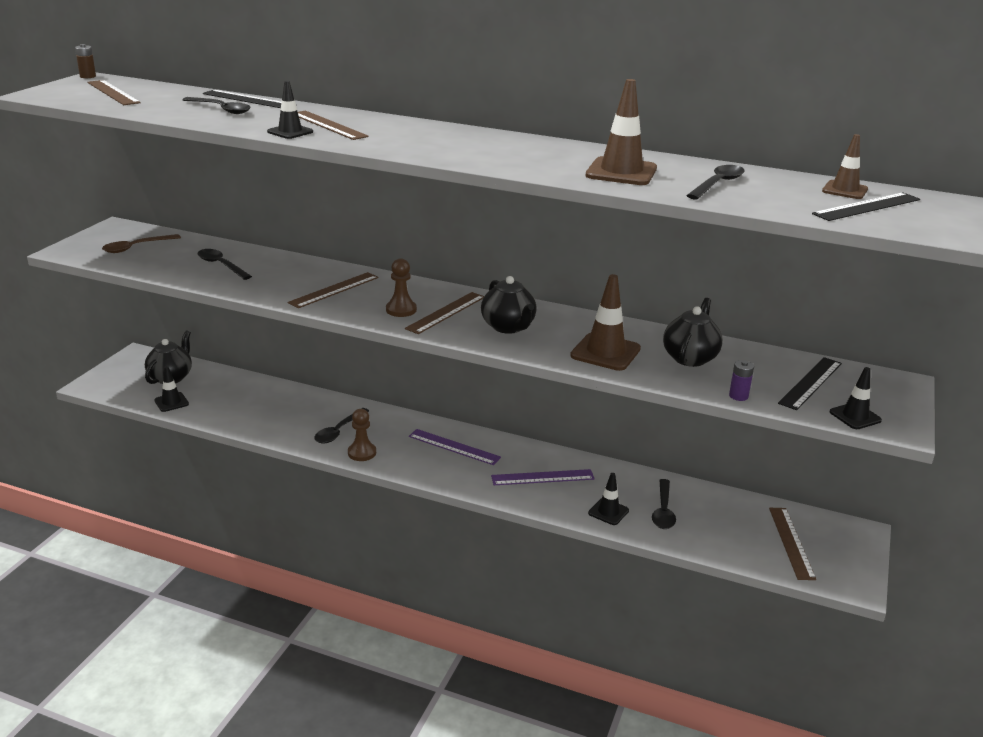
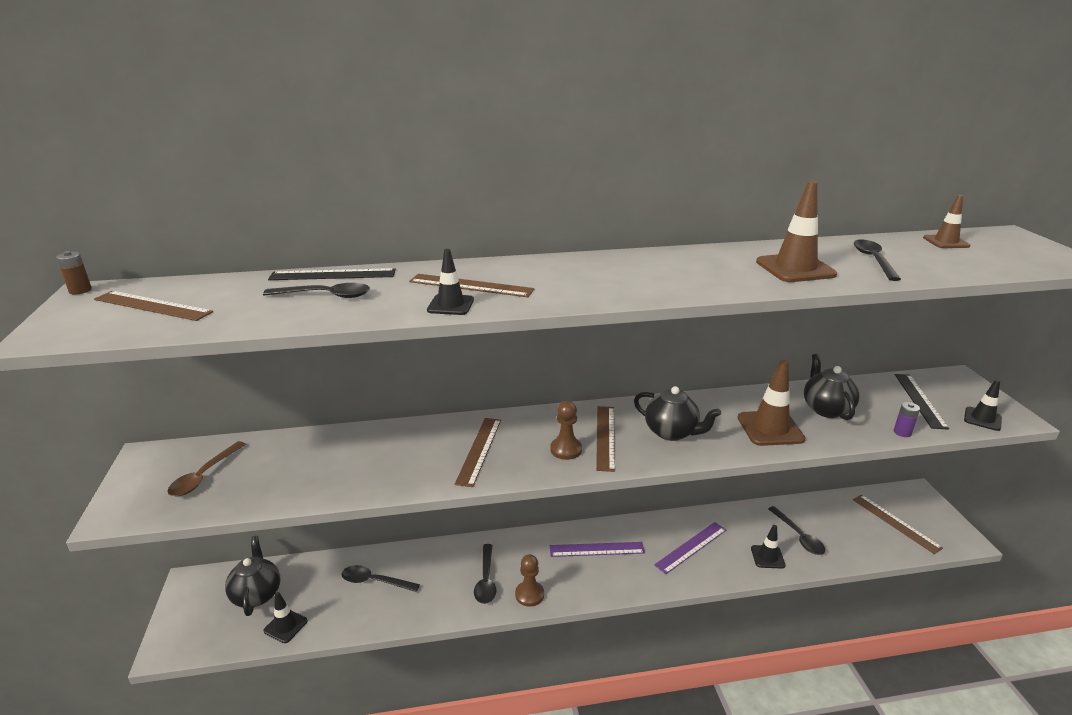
camera: 30 degrees left, 0 degrees up
black spoon [198,249,252,280] -> black spoon moved to [342,565,420,592]
black ruler [812,192,920,221] -> none

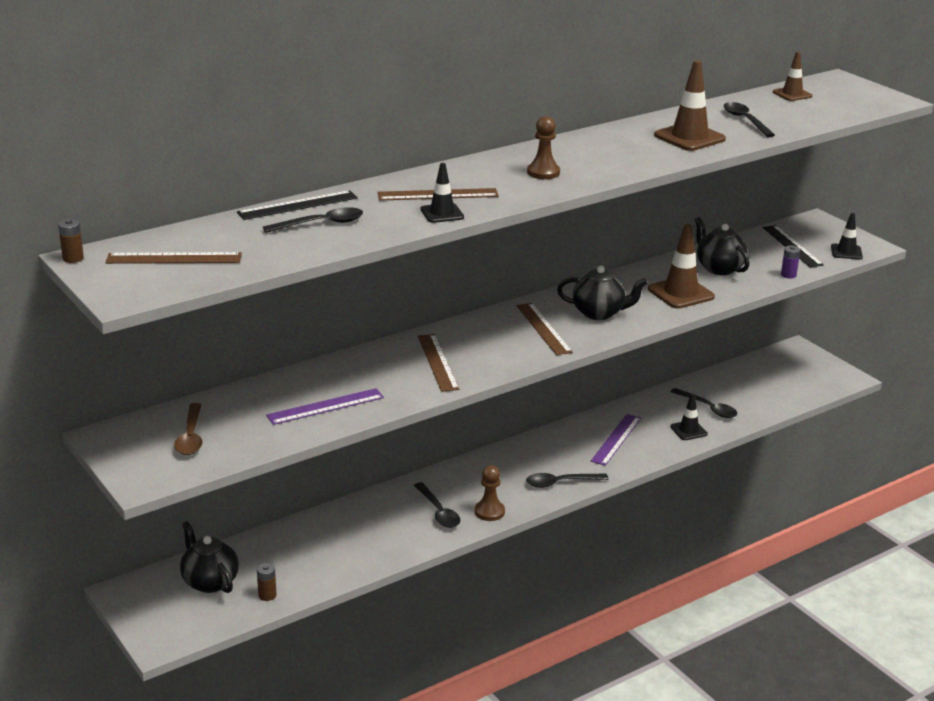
camera: 25 degrees left, 0 degrees up
black traffic cone [263,592,308,643] -> brown battery [257,563,277,601]
black spoon [342,565,420,592] -> black spoon moved to [526,473,609,488]
brown pawn [550,401,582,460] -> brown pawn moved to [527,116,560,179]
purple ruler [550,542,645,557] -> purple ruler moved to [266,388,384,425]
brown ruler [853,494,943,554] -> none

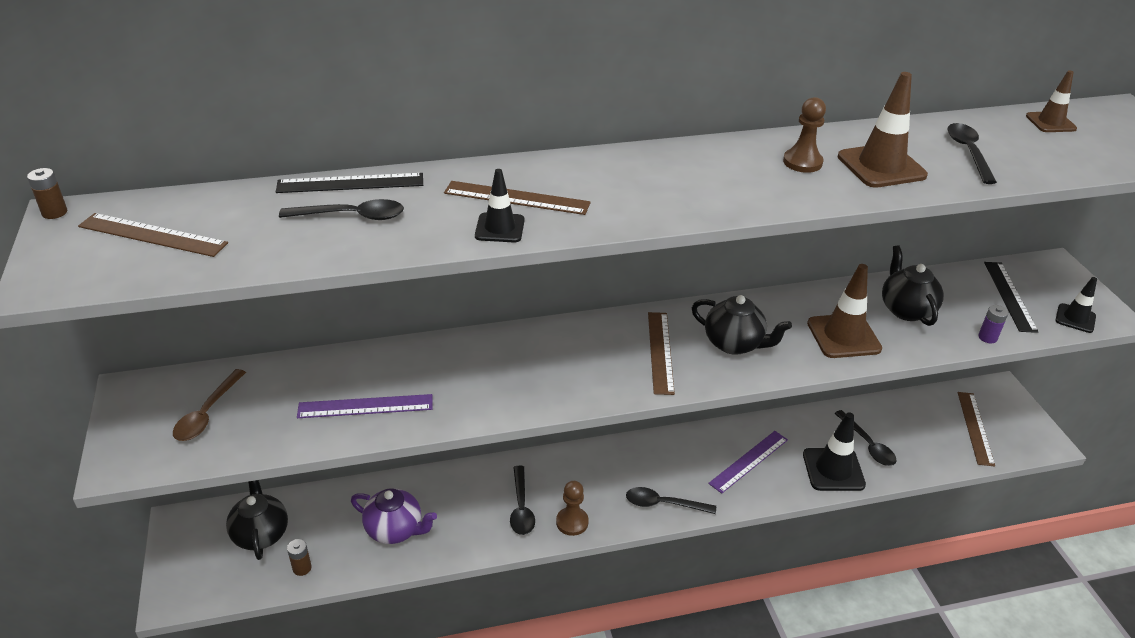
camera: 20 degrees right, 10 degrees up
brown ruler [418,334,459,392] -> brown ruler moved to [958,392,995,466]
brown pawn [527,116,560,179] -> brown pawn moved to [783,97,826,173]
black traffic cone [670,393,708,440] -> black traffic cone [803,412,866,491], size x1.67
none -> purple teapot [351,488,437,544]

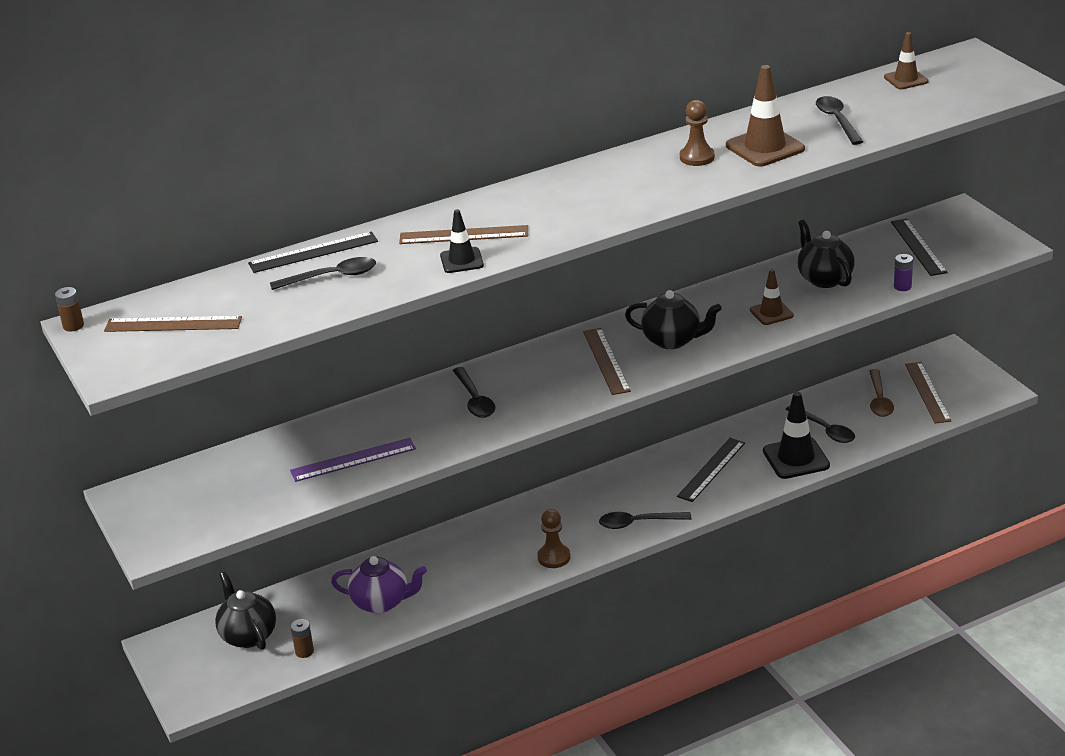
camera: 10 degrees left, 5 degrees down
brown spoon [173,369,246,441] -> brown spoon moved to [869,369,894,417]
black spoon [510,466,535,535] -> black spoon moved to [453,367,495,418]
purple ruler [708,431,788,494] -> black ruler [677,438,745,502]
brown traffic cone [807,264,882,358] -> brown traffic cone [750,269,794,325], size x0.60
black traffic cone [1055,277,1097,333] -> none

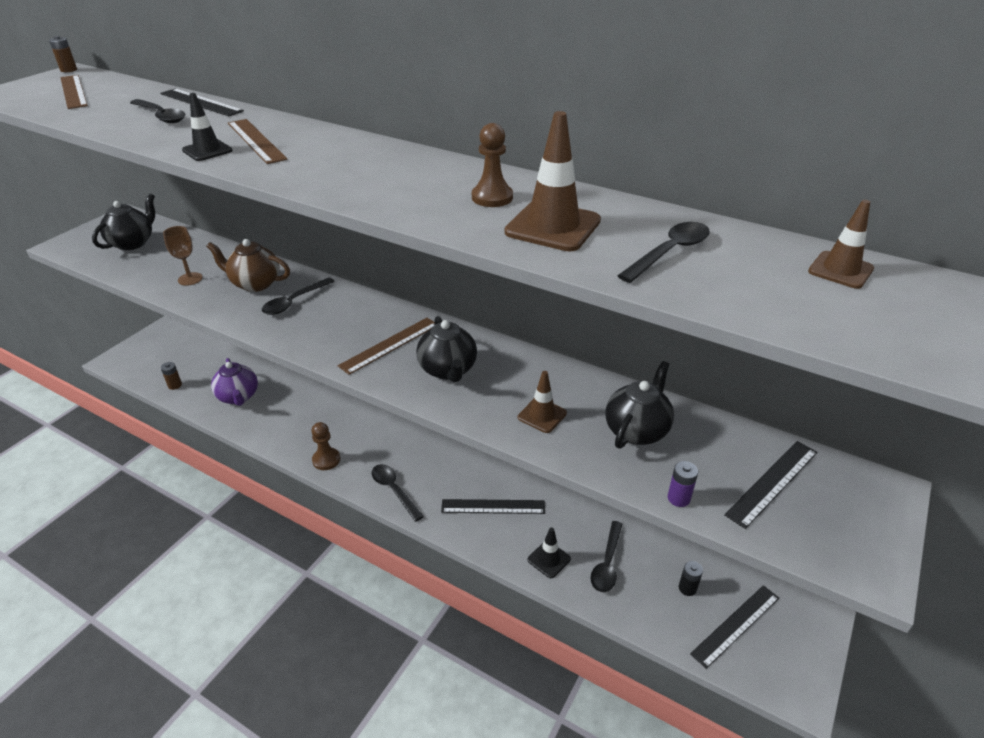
camera: 55 degrees right, 5 degrees up
black teapot [215,572,276,650] -> black teapot moved to [92,194,155,250]
purple ruler [290,438,416,482] -> brown goblet [163,226,203,286]
black traffic cone [763,391,830,479] -> black traffic cone [528,527,571,578], size x0.60
brown spoon [869,369,894,417] -> black battery [679,561,703,596]
brown ruler [905,362,951,423] -> black ruler [690,585,779,669]
none -> brown teapot [206,239,290,292]

